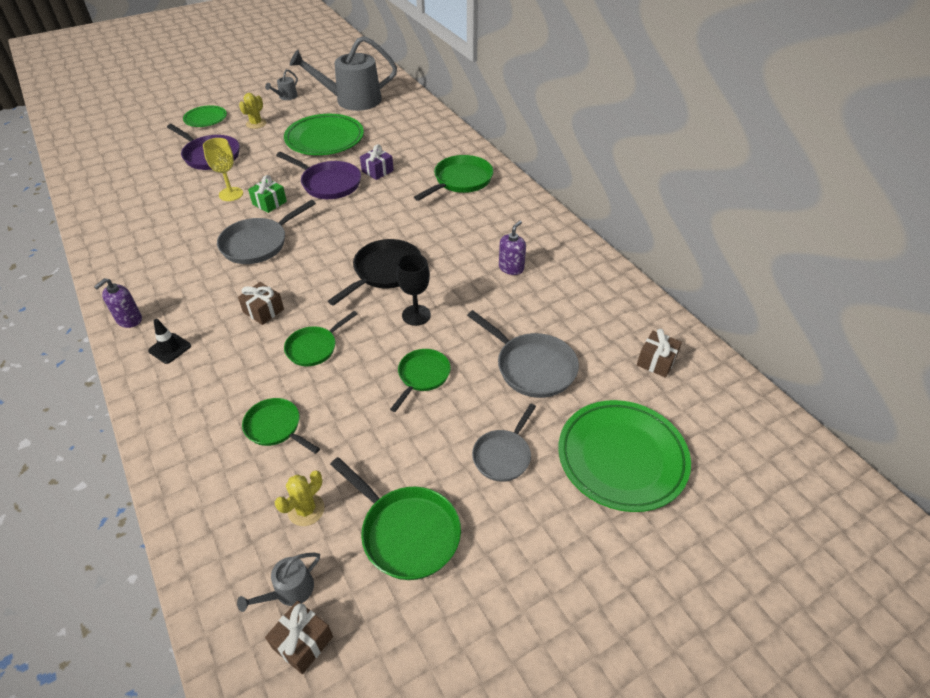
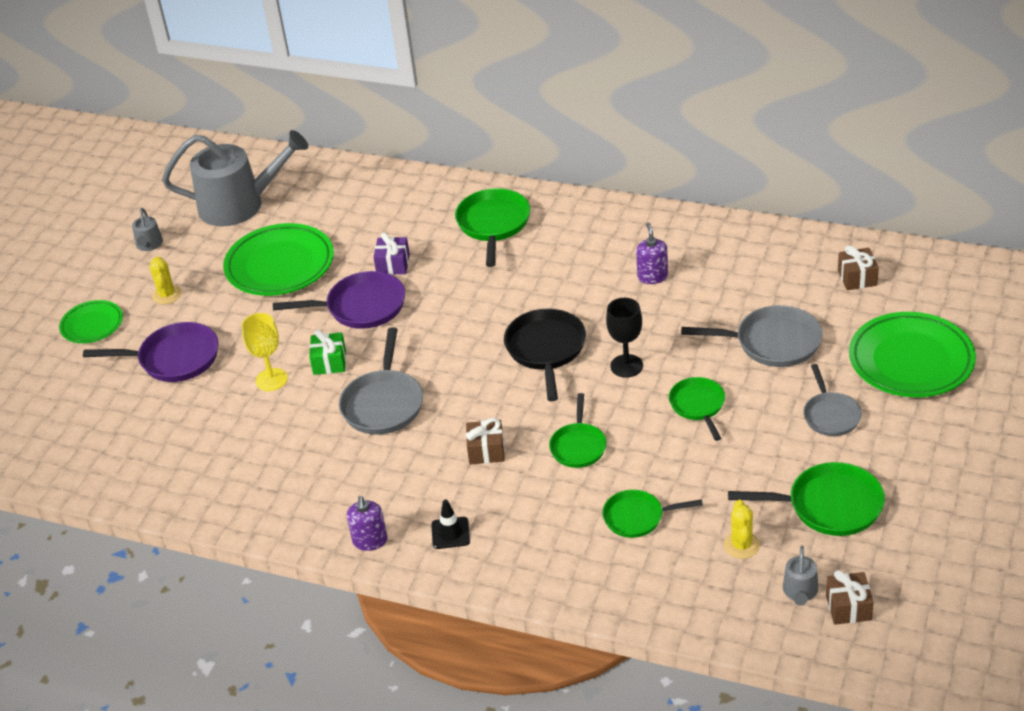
camera: 35 degrees left, 5 degrees down
grey watering can [290,36,397,111] -> grey watering can turned 135 degrees counterclockwise [162,130,308,226]

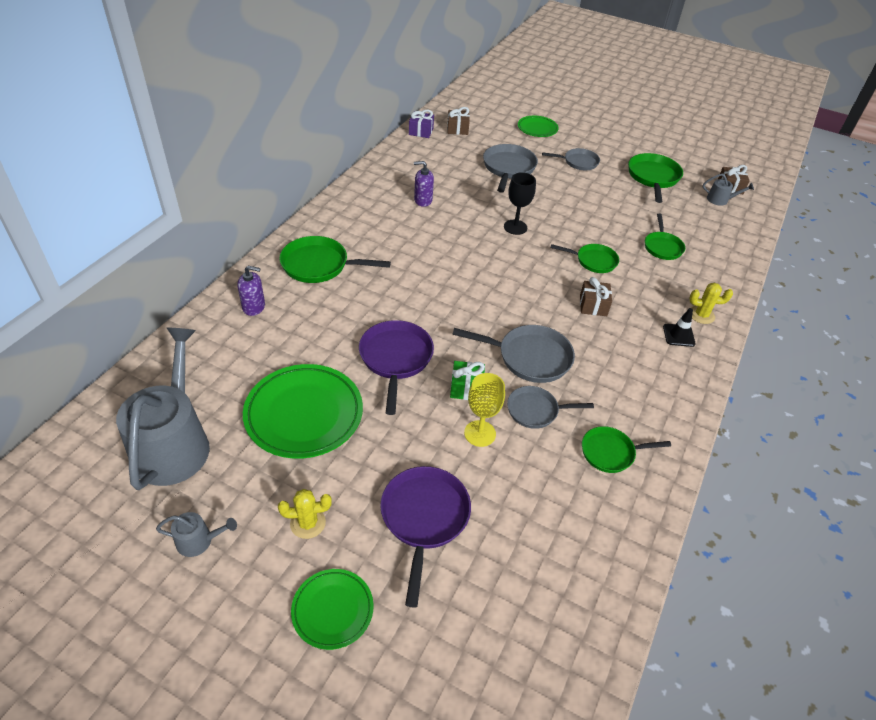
camera: 90 degrees left, 5 degrees up
purple soap dispenser [347,496,388,551] -> purple soap dispenser moved to [237,266,265,316]
purple gift [373,232,410,275] -> purple gift moved to [409,109,434,138]
black pan [504,309,586,401] -> none
green pan [669,377,725,441] -> green pan moved to [582,426,671,473]
yellow cactus [724,500,760,559] -> yellow cactus moved to [690,283,733,324]
green plate [849,312,976,397] -> green plate [518,116,559,137], size x0.56
none -> grey pan [507,386,594,429]

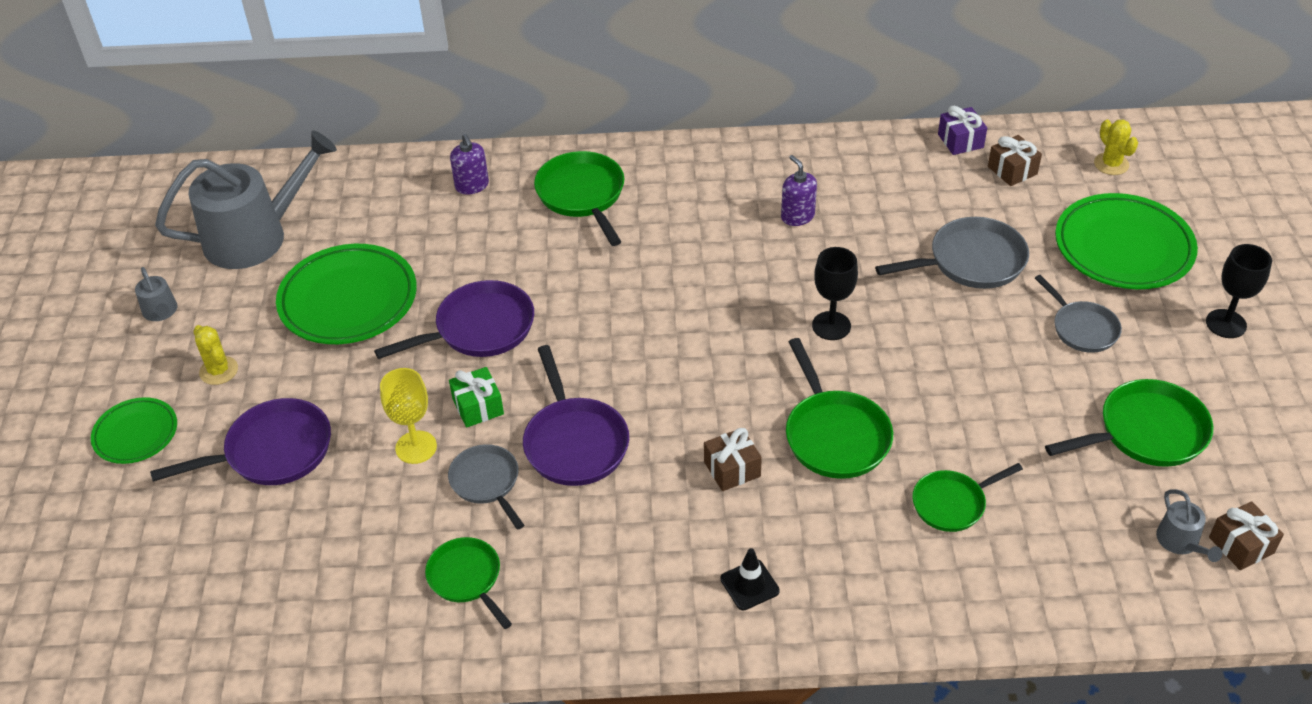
camera: 65 degrees right, 0 degrees up
grey pan [452,325,575,383] -> purple pan [523,345,629,486]
green plate [518,116,559,137] -> green plate [1055,193,1198,289], size x1.79
green pan [551,244,619,273] -> green pan [786,338,893,479], size x1.53
yellow cactus [690,283,733,324] -> yellow cactus moved to [1094,120,1138,175]
none -> black goblet [1206,244,1272,338]

